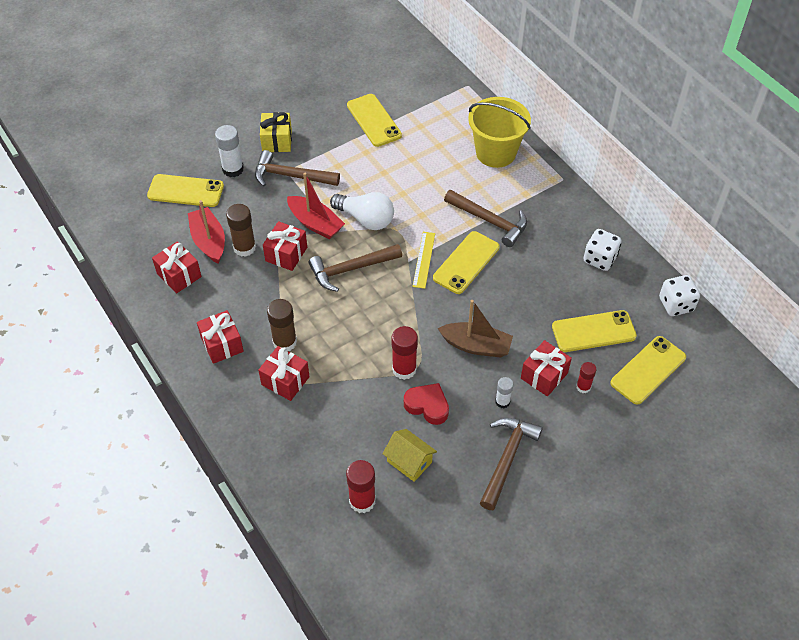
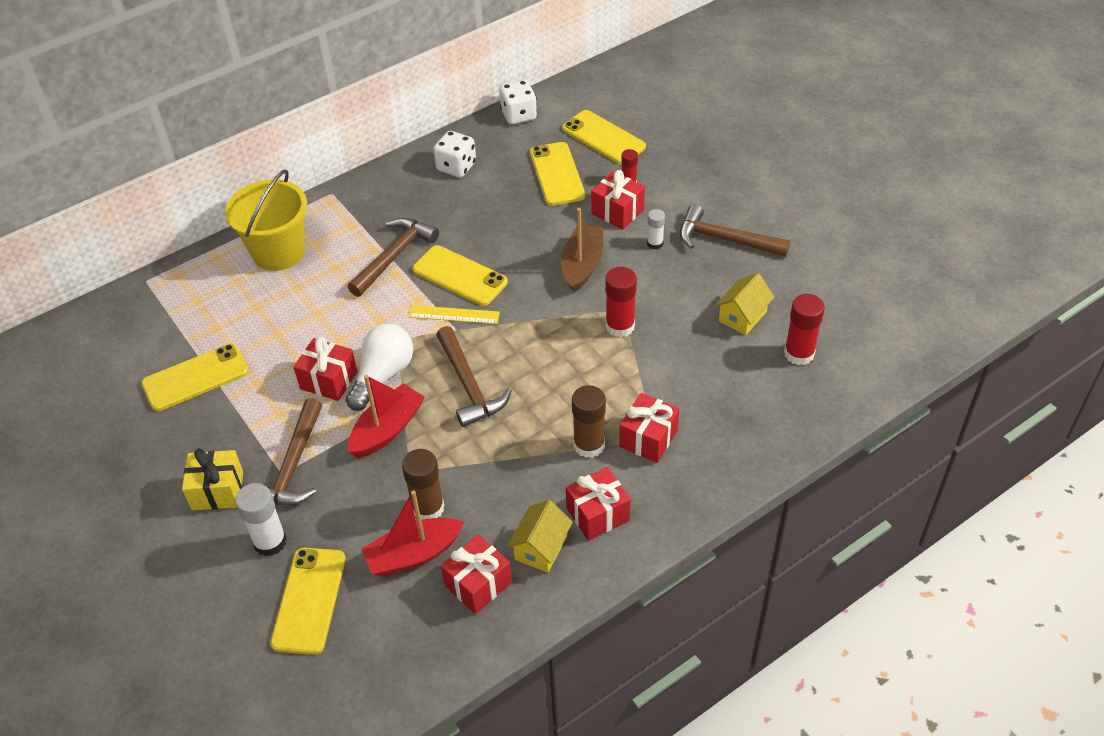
camera: 90 degrees left, 5 degrees down
red gift [263,221,307,271] -> red gift moved to [294,336,357,401]
red heart [404,383,449,425] -> none
none -> yellow house [507,500,573,572]

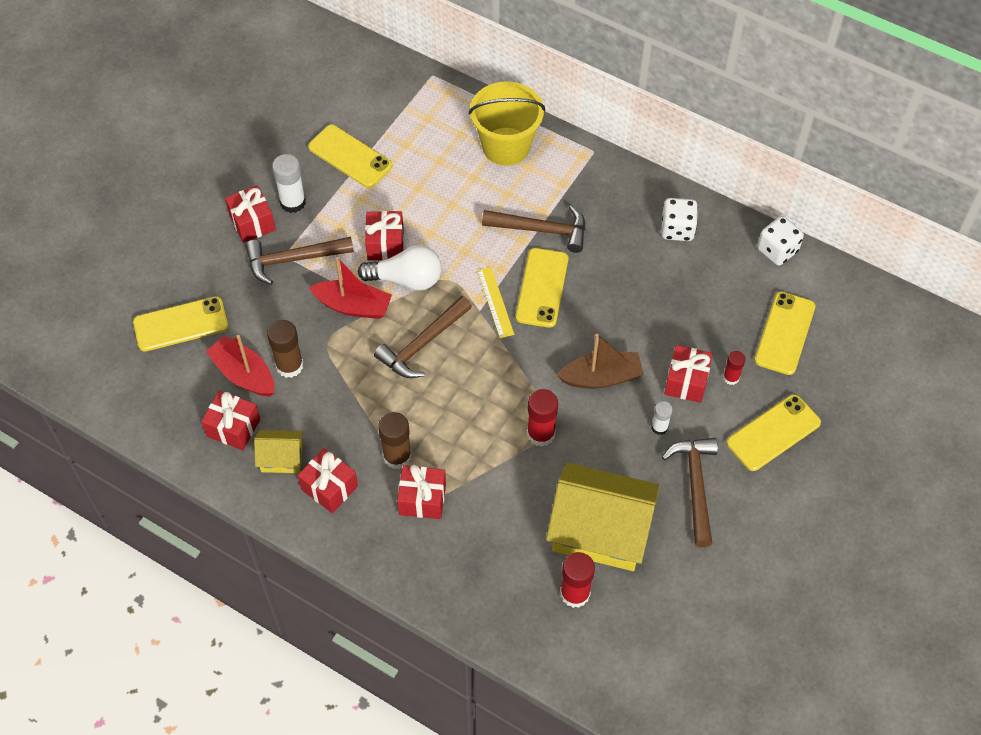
camera: 65 degrees right, 10 degrees up
yellow gift [182,448,243,510] -> red gift [225,185,276,243]
white glue stick [235,483,287,556] -> white glue stick moved to [272,154,306,213]
yellow phone [530,142,585,206] -> yellow phone moved to [727,394,821,471]
yellow house [715,273,774,335] -> yellow house [546,463,660,571], size x2.08

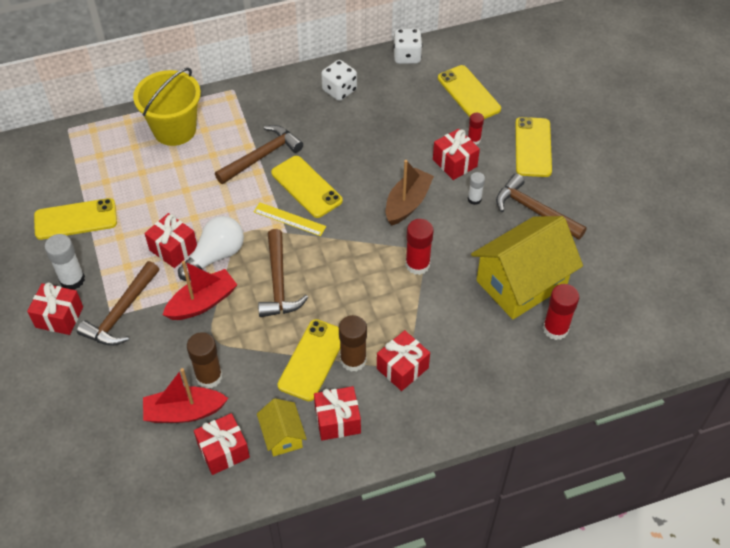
camera: 50 degrees left, 5 degrees down
yellow phone [133,296,228,352] -> yellow phone moved to [277,319,340,401]
yellow house [254,430,303,473] -> yellow house turned 60 degrees counterclockwise [257,398,307,456]

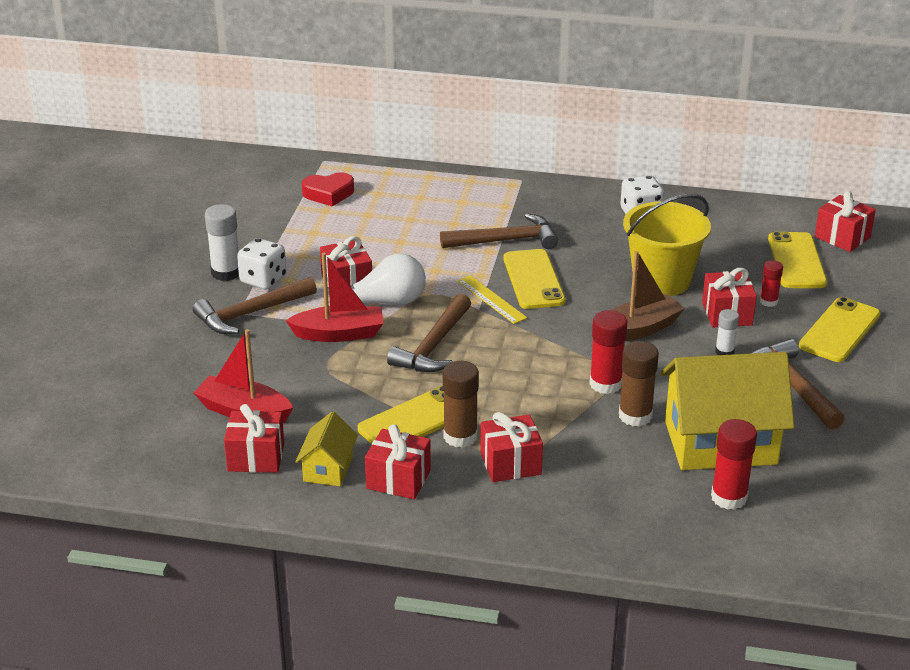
camera: 30 degrees right, 20 degrees down
red gift [27,282,83,335] -> red gift moved to [815,191,876,252]
yellow phone [34,198,117,240] -> none
yellow bucket [133,68,201,146] -> yellow bucket moved to [623,194,711,296]
brown glue stick [187,332,222,388] -> brown glue stick moved to [619,341,659,427]
white dice [393,28,422,64] -> white dice moved to [237,238,286,290]
none -> red heart [302,173,354,206]

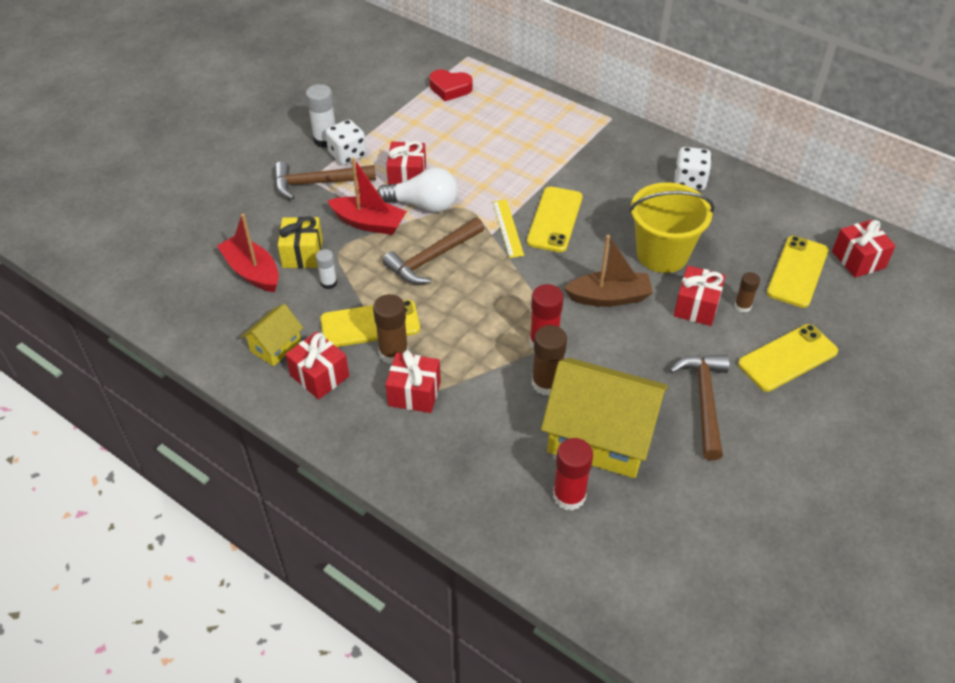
camera: 25 degrees right, 15 degrees up
red gift [224,404,284,473] -> none
brown hammer [440,213,558,249] -> none
white glue stick [715,309,739,355] -> white glue stick moved to [316,249,337,289]
red glue stick [760,260,783,307] -> brown glue stick [734,272,760,312]
none -> yellow gift [278,216,323,268]

